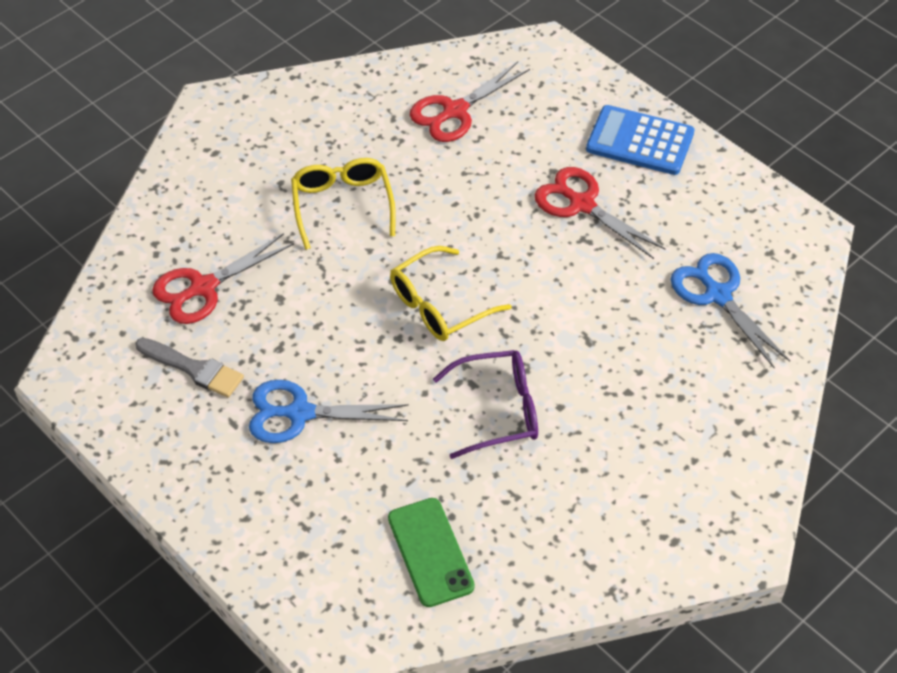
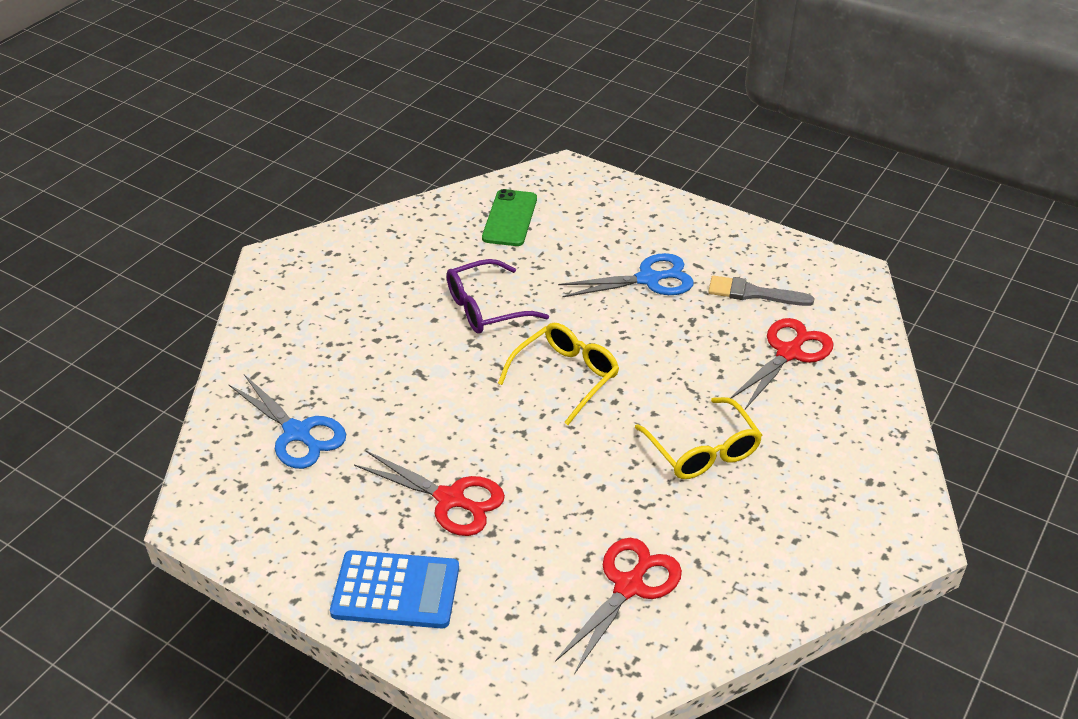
camera: 165 degrees right, 10 degrees down
green phone [388,498,475,607] -> green phone turned 45 degrees clockwise [482,189,537,246]

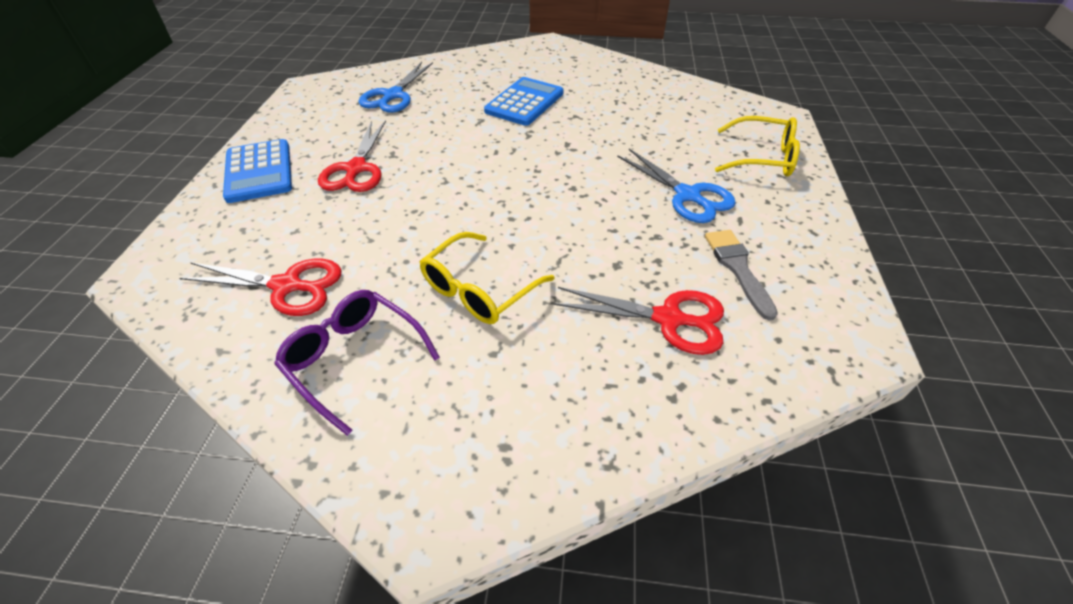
camera: 65 degrees right, 5 degrees up
purple glasses [446,259,549,333] -> purple glasses moved to [274,290,440,436]
green phone [482,189,537,246] -> none
yellow glasses [498,323,619,425] -> yellow glasses moved to [715,116,800,177]
none -> blue calculator [484,77,564,126]

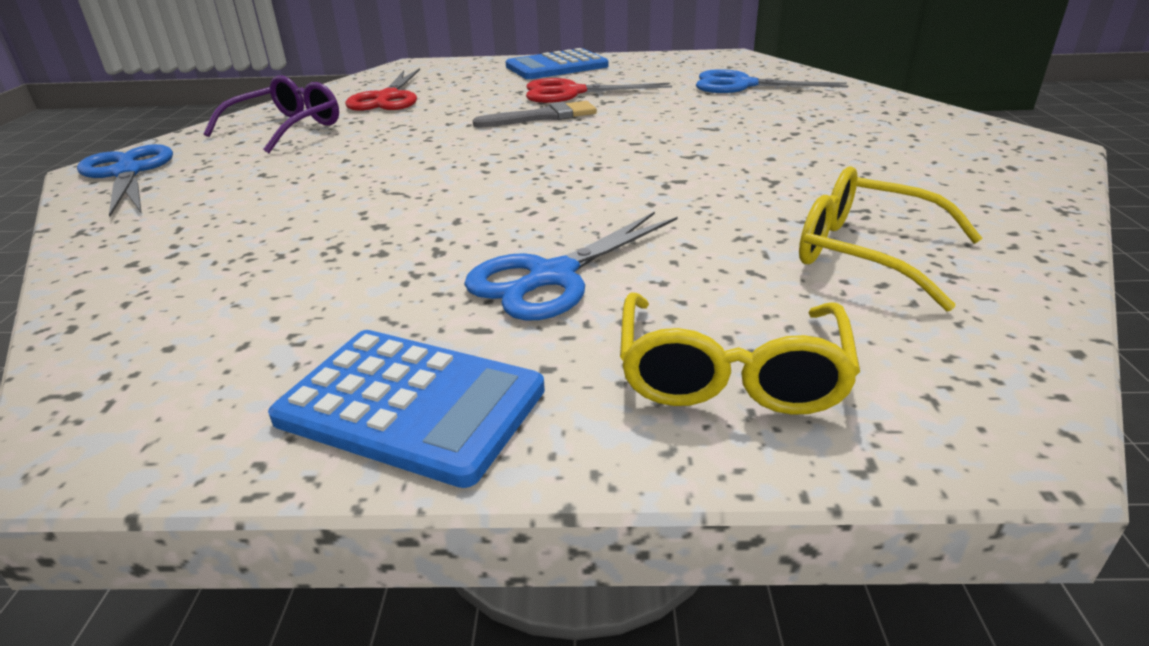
camera: 85 degrees right, 15 degrees down
yellow glasses [420,232,555,324] -> yellow glasses moved to [799,166,982,311]
blue calculator [484,77,564,126] -> blue calculator moved to [268,330,545,488]
red scissors [553,287,724,355] -> none
grey brush [705,230,778,321] -> grey brush moved to [473,101,597,128]
none -> blue scissors [77,144,173,217]

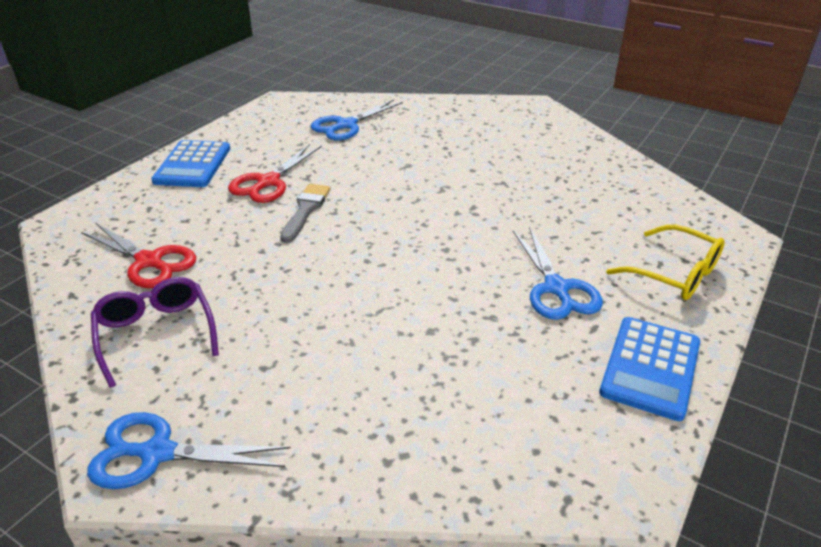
camera: 60 degrees left, 5 degrees up
blue calculator [268,330,545,488] -> blue calculator turned 150 degrees clockwise [599,317,700,421]
yellow glasses [799,166,982,311] -> none

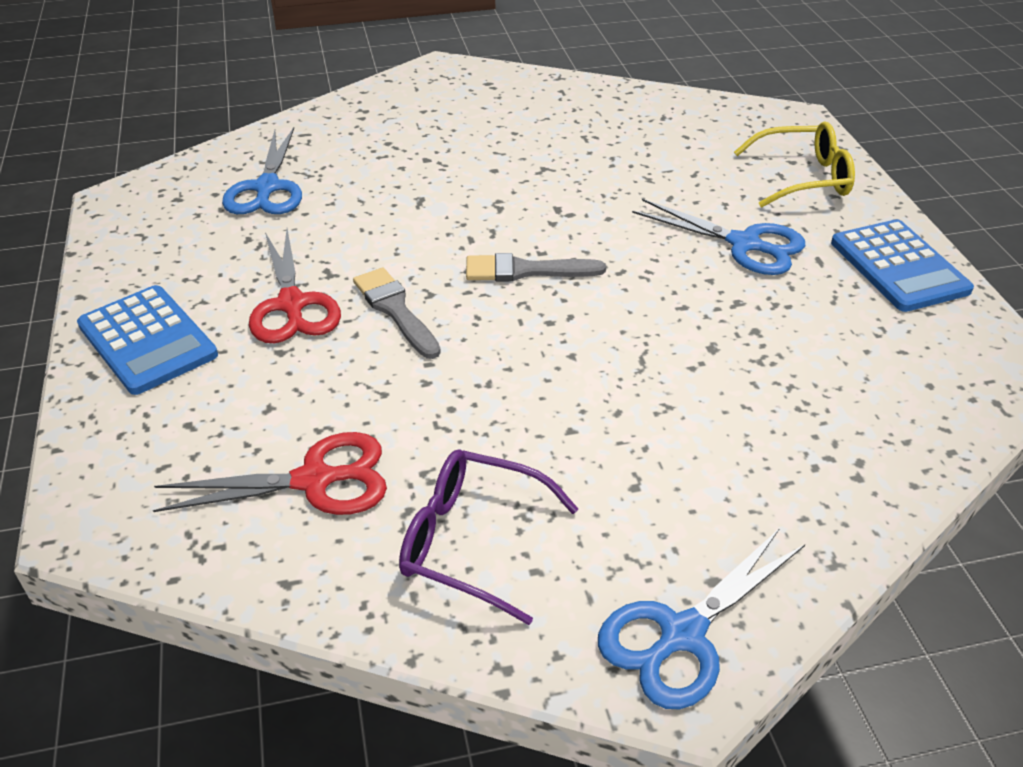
camera: 45 degrees left, 5 degrees up
none -> grey brush [466,253,606,282]

